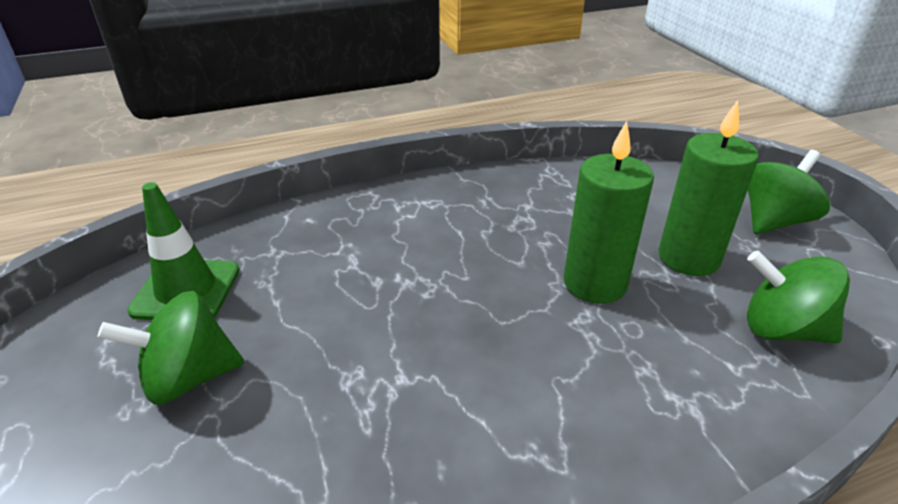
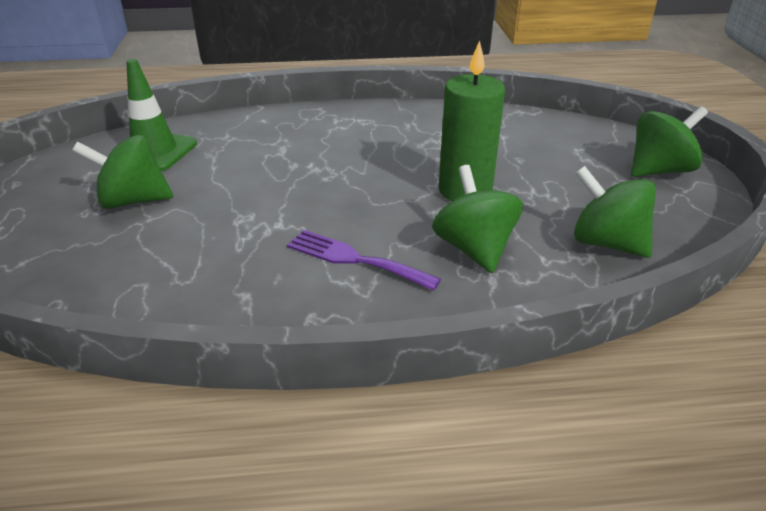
camera: 15 degrees right, 0 degrees up
green candle [659,100,759,276] -> none
none -> purple fork [287,230,441,291]
none -> green spinning top [432,165,523,273]

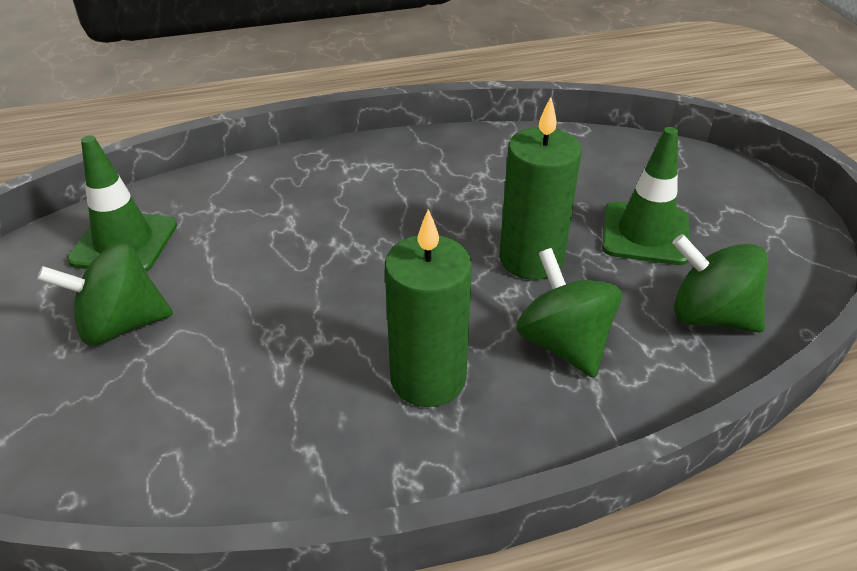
camera: 10 degrees left, 5 degrees up
purple fork [287,230,441,291] -> green candle [385,209,472,407]
green spinning top [631,106,708,177] -> none
none -> green traffic cone [602,127,690,265]

